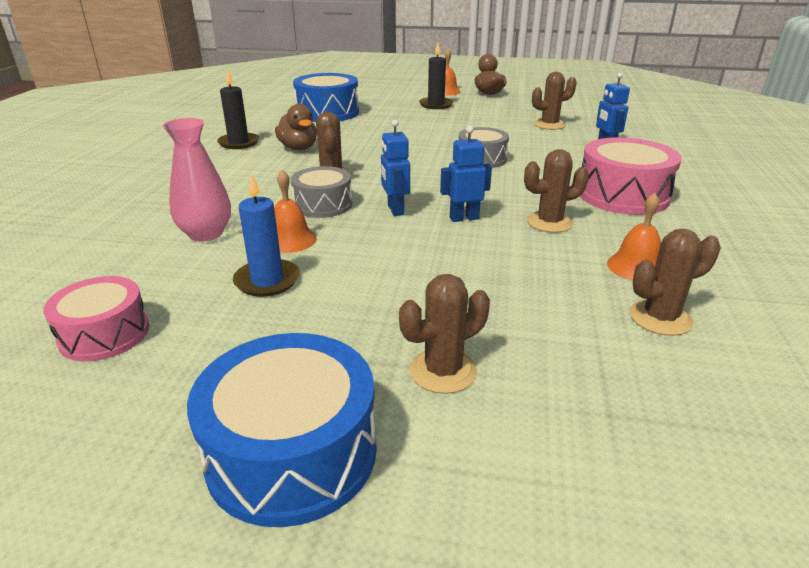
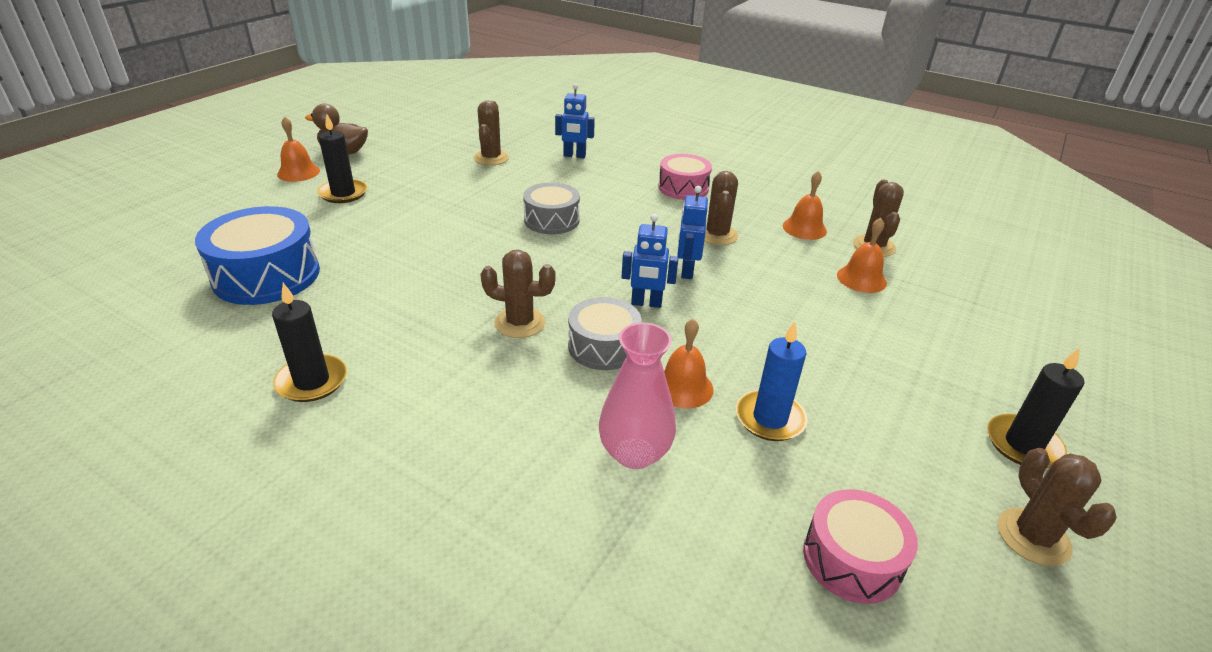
camera: 70 degrees left, 5 degrees up
blue drum [187,333,377,527] -> black candle [987,348,1084,468]
brown duck [275,104,317,150] -> none
brown cactus [399,274,490,394] -> brown cactus moved to [998,448,1117,566]
pink drum [580,137,682,215] -> pink drum [659,154,712,200], size x0.64
none -> orange bell [837,218,887,293]

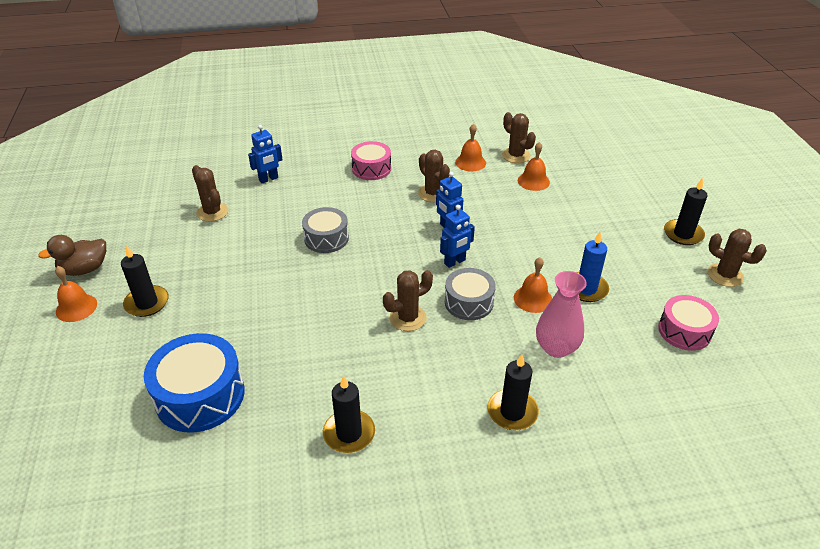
camera: 40 degrees left, 5 degrees up
none -> black candle [487,354,539,430]

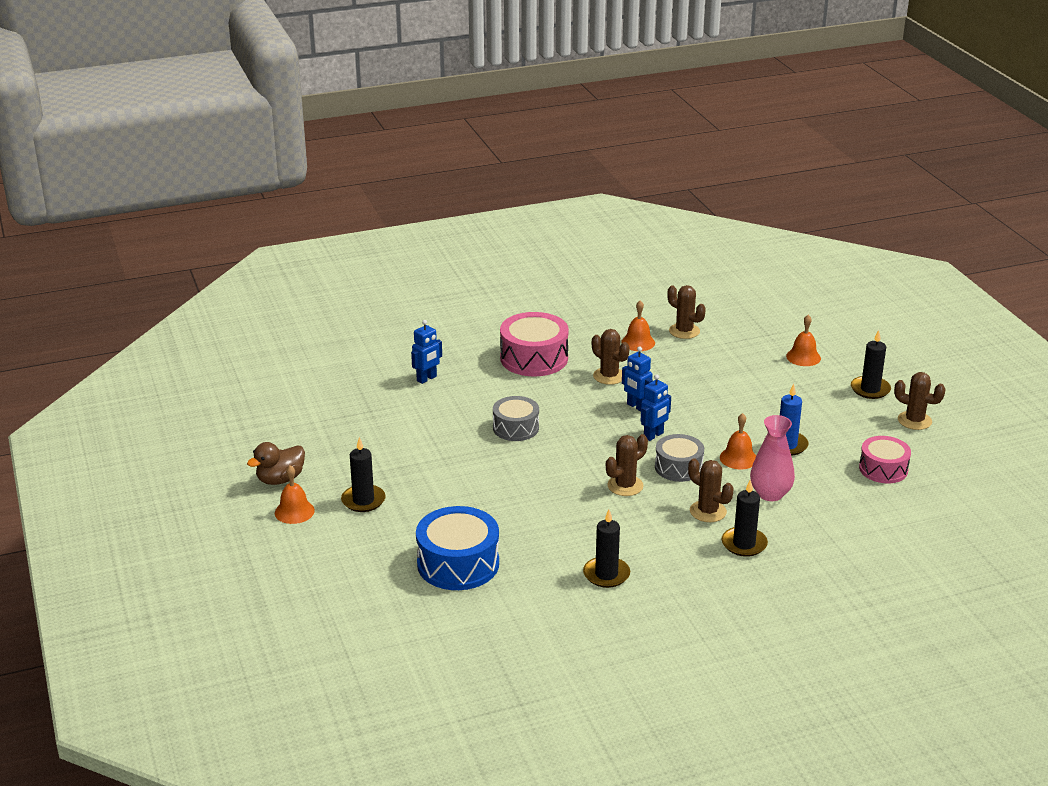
camera: 10 degrees left, 10 degrees down
brown cactus [192,165,228,222] -> brown cactus moved to [688,458,734,522]
pink drum [351,141,391,180] -> pink drum [500,312,569,377], size x1.57
orange bell [518,142,550,191] -> orange bell moved to [786,315,821,366]

